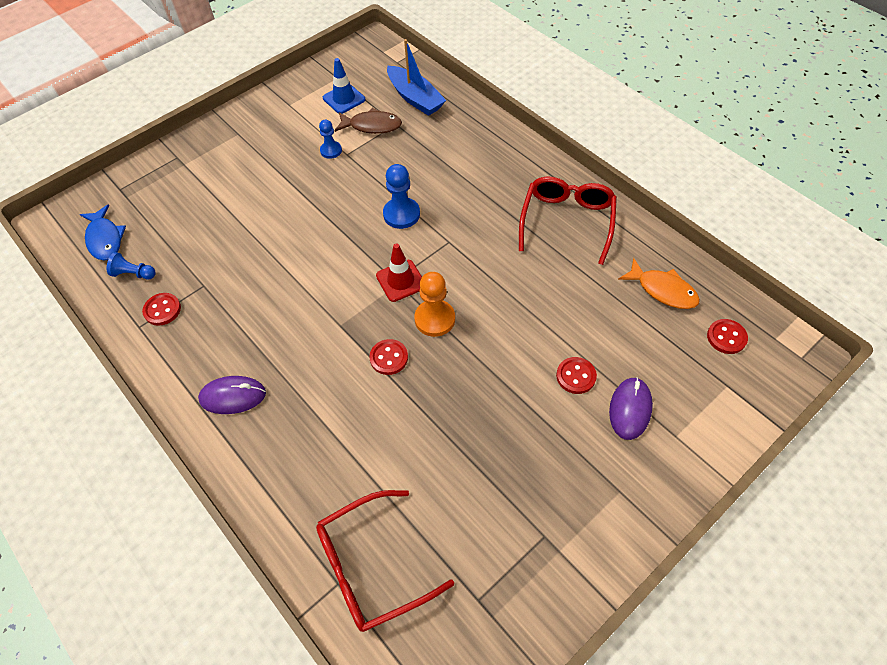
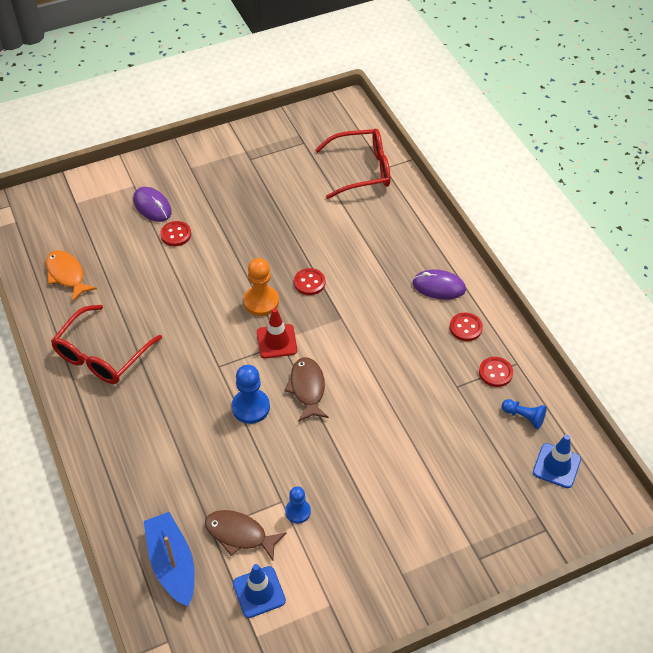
camera: 165 degrees left, 5 degrees down
blue fish [80,204,126,260] -> blue traffic cone [533,435,581,488]
purple mouse [609,377,653,440] -> purple mouse turned 75 degrees counterclockwise [133,187,172,222]
red button [707,319,748,354] -> red button moved to [450,313,483,341]
none -> brown fish [284,357,329,422]

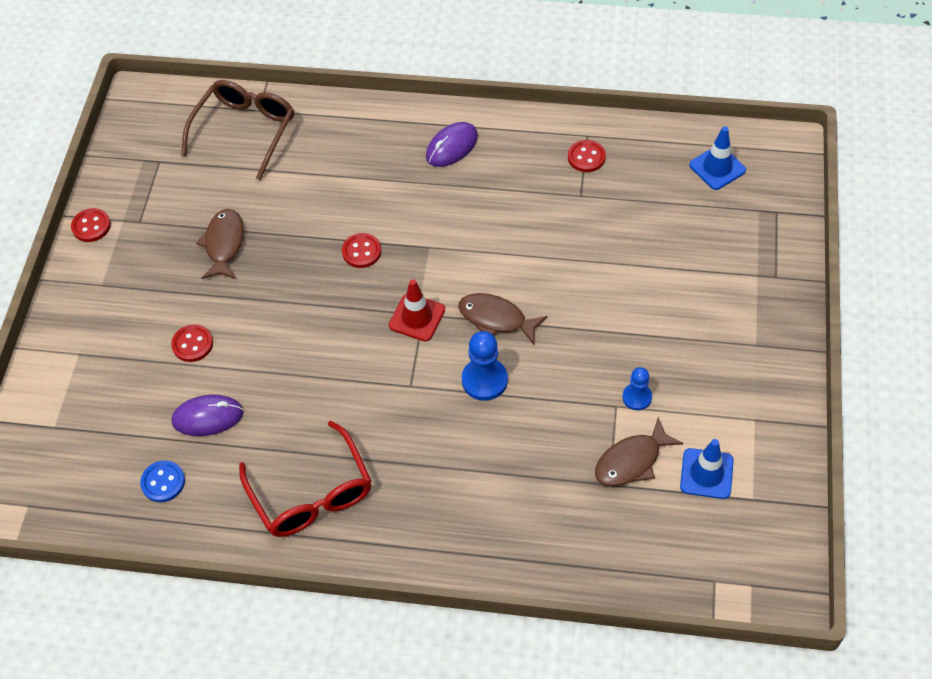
camera: 55 degrees left, 5 degrees up
orange fish [46,250,97,302] -> blue button [140,460,185,502]
purple mouse [133,187,172,222] -> purple mouse moved to [172,395,243,436]
blue boat [144,512,195,607] -> none
orange pawn [243,258,279,316] -> none
red glasses [315,129,390,199] -> brown glasses [181,80,294,180]
red button [450,313,483,341] -> red button moved to [71,208,111,242]
blue pawn [502,399,547,429] -> none
none -> brown fish [196,209,244,279]

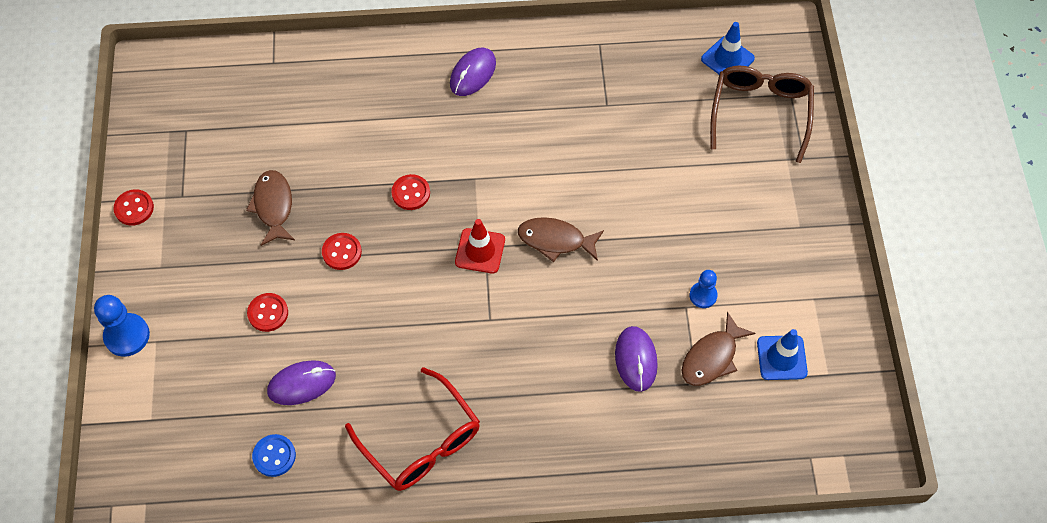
camera: 15 degrees left, 5 degrees up
brown glasses [181,80,294,180] -> brown glasses moved to [710,66,814,163]
blue pawn [462,331,508,401] -> blue pawn moved to [94,295,150,357]
red button [568,140,606,172] -> red button moved to [322,233,362,270]
none -> purple mouse [615,326,658,392]

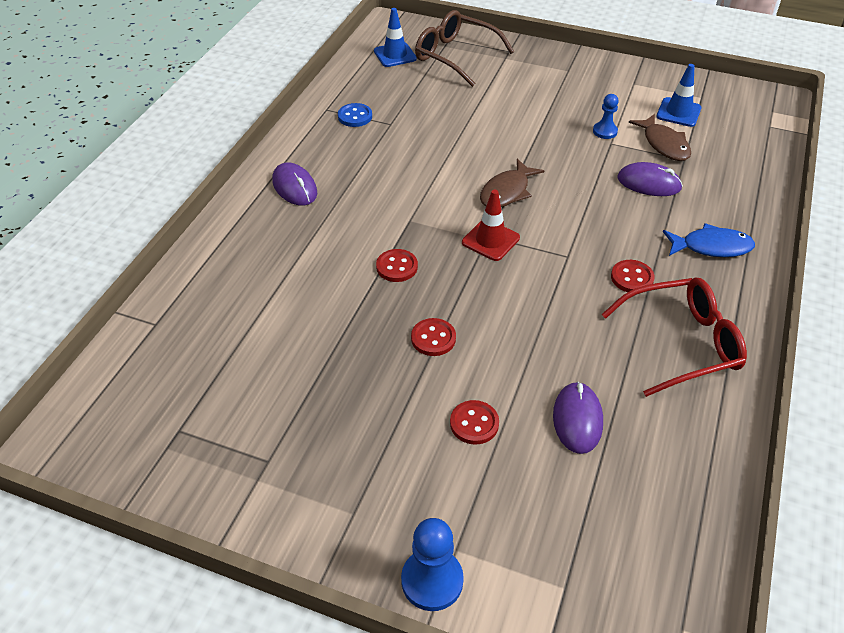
camera: 65 degrees left, 15 degrees down
red button [113,189,154,226] -> red button moved to [611,260,655,292]
brown fish [246,170,295,246] -> none
blue button [252,434,296,477] -> blue button moved to [338,103,372,127]
none -> blue fish [663,223,755,257]

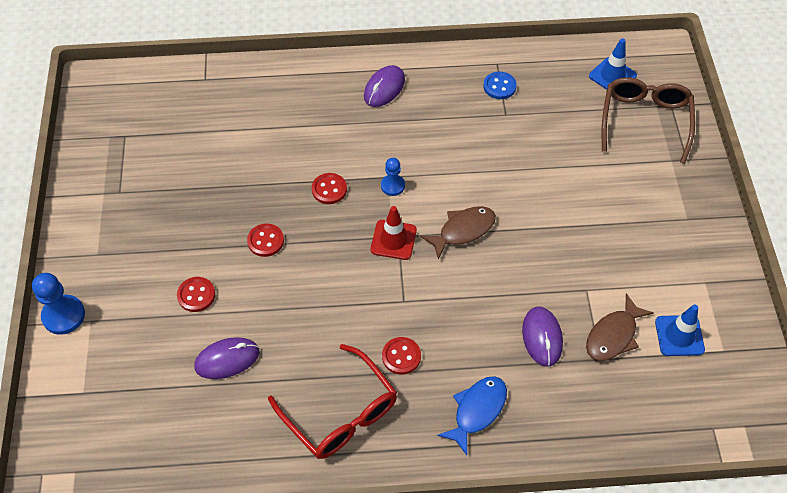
camera: 65 degrees right, 10 degrees up
brown fish [480,159,544,207] -> brown fish turned 135 degrees clockwise [420,206,496,260]
blue pawn [593,94,619,139] -> blue pawn moved to [381,158,405,196]
blue fish [663,223,755,257] -> blue fish turned 120 degrees counterclockwise [437,376,507,455]

